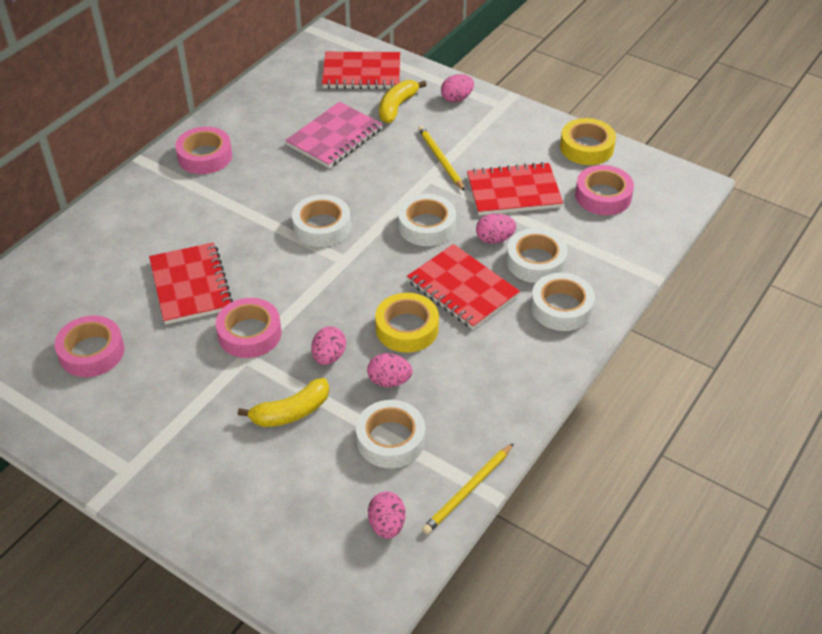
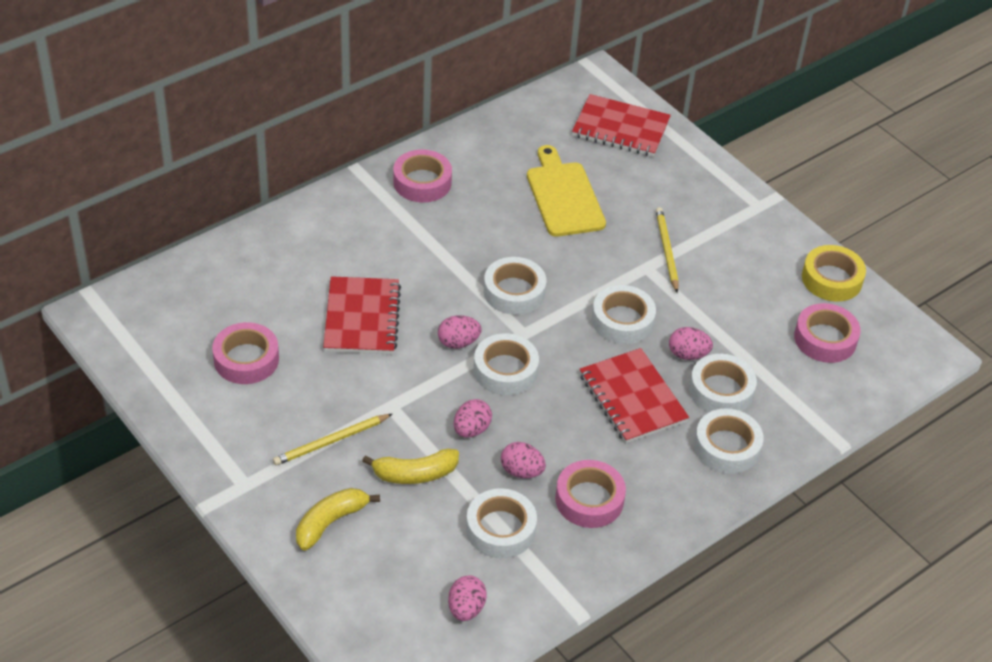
camera: 15 degrees right, 0 degrees up
pink tape [216,298,281,358] -> pink tape moved to [555,460,626,528]
pink notebook [285,102,383,168] -> yellow cutting board [527,145,606,237]
yellow tape [375,293,439,353] -> none
yellow banana [379,80,427,123] -> yellow banana moved to [296,488,380,550]
yellow pencil [422,443,514,534] -> yellow pencil moved to [273,414,392,465]
pink egg [441,74,474,103] -> pink egg moved to [438,315,481,349]
red notebook [467,162,563,215] -> none
none -> white tape [474,333,539,395]

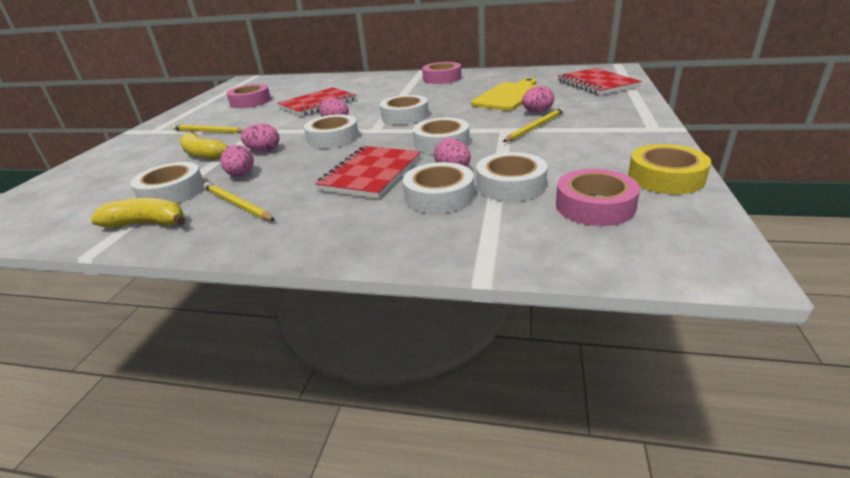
camera: 55 degrees right, 15 degrees down
yellow banana [296,488,380,550] -> yellow banana moved to [90,198,185,228]
pink egg [448,575,487,621] -> pink egg moved to [522,86,554,113]
pink tape [555,460,626,528] -> yellow pencil [204,182,275,221]
white tape [694,408,764,474] -> white tape moved to [476,152,547,202]

